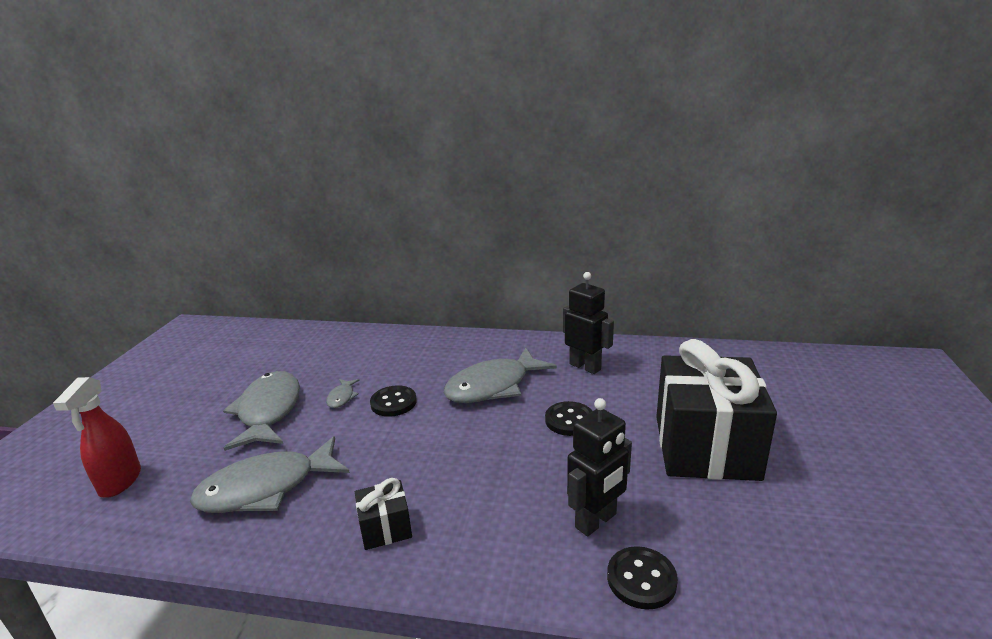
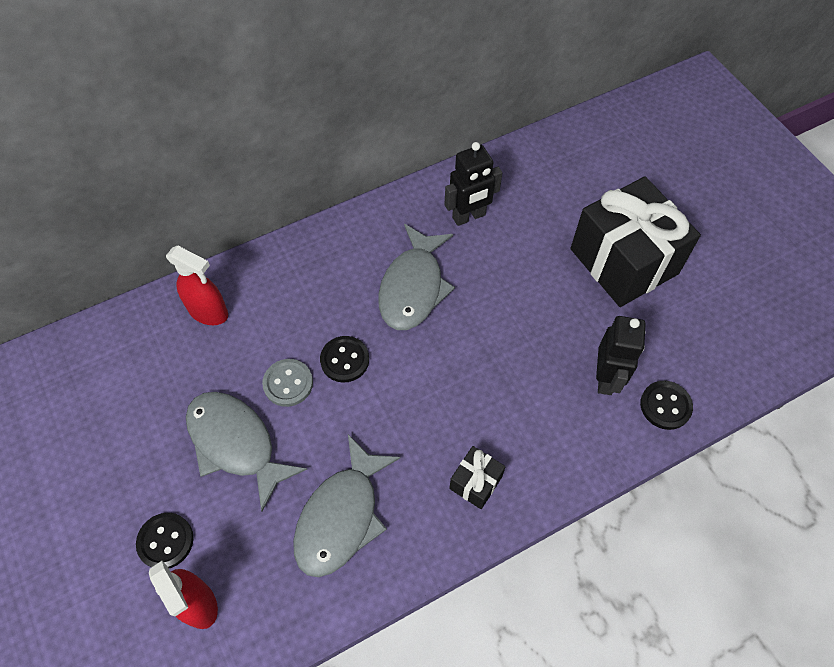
camera: 40 degrees left, 35 degrees up
grey fish [326,379,359,408] -> grey button [262,359,313,407]
black button [545,401,592,436] -> black button moved to [136,513,193,568]
black robot [563,272,614,374] -> black robot turned 150 degrees clockwise [444,142,502,226]
none -> red spray bottle [166,246,228,325]

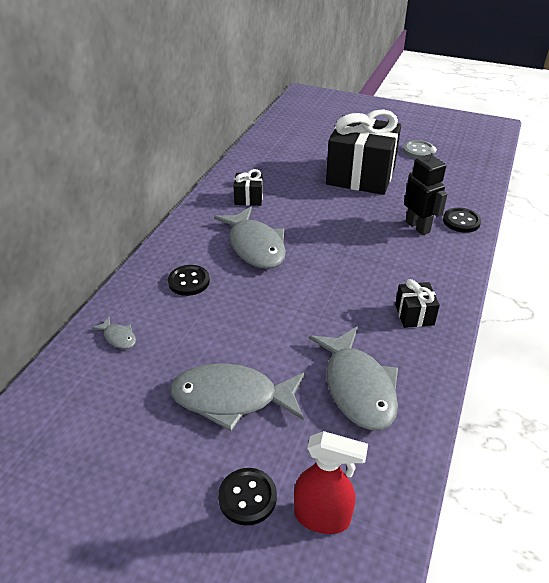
camera: 40 degrees left, 20 degrees down
red spray bottle [166,246,228,325] -> grey fish [92,317,136,349]
grey button [262,359,313,407] -> grey button moved to [403,140,434,158]
black button [320,336,369,383] -> black button moved to [168,265,210,296]
black robot [444,142,502,226] -> black gift [233,169,263,206]

